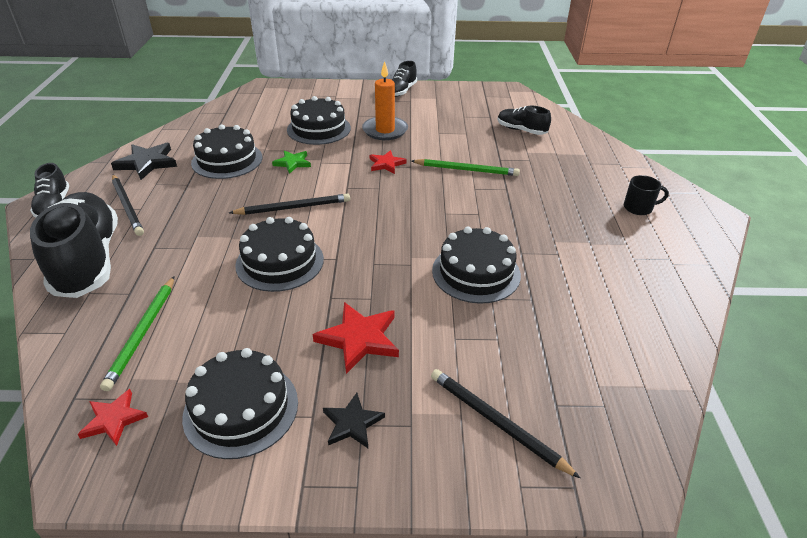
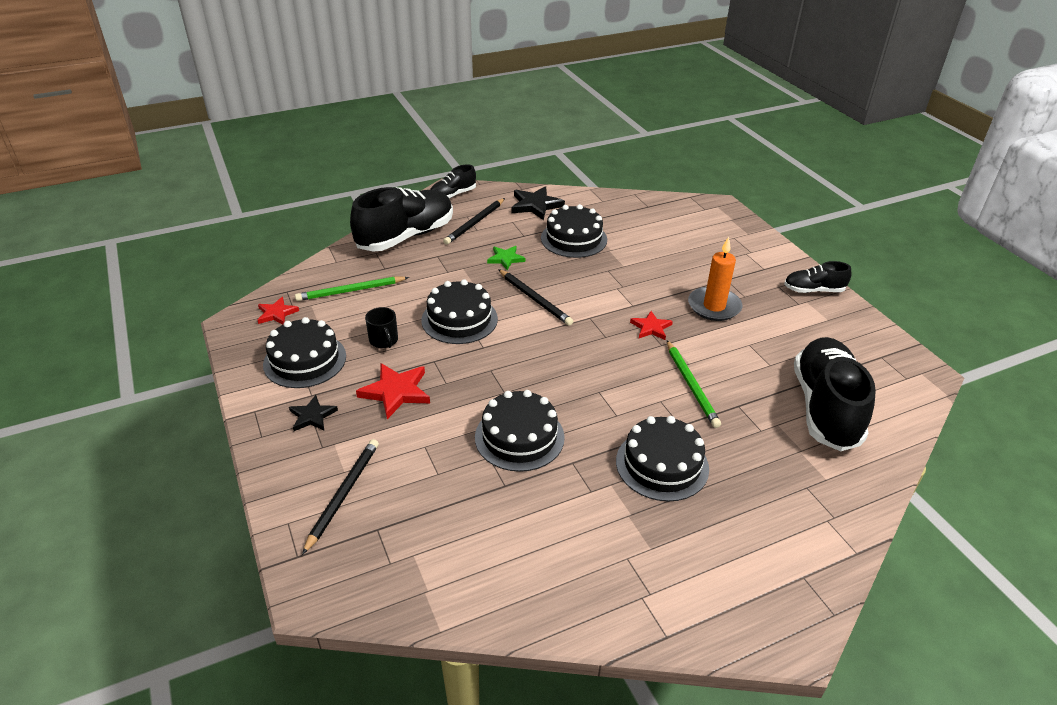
camera: 65 degrees right, 0 degrees up
green star [272,150,311,174] -> green star moved to [487,246,525,270]
black cake [287,96,351,145] -> black cake moved to [616,416,709,502]
black shoe [498,106,551,135] -> black shoe [794,337,876,451], size x1.98
black mug [624,175,669,215] -> black mug moved to [365,307,398,348]

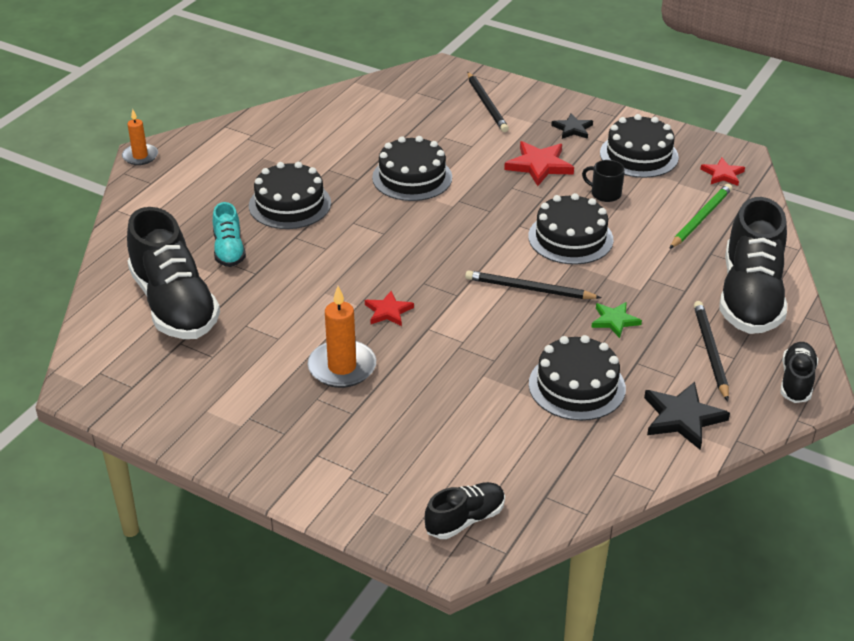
camera: 145 degrees right, 0 degrees up
green pencil [667,340,721,428] -> none
black shoe [784,261,852,293] -> black shoe moved to [425,482,505,539]
none -> orange candle [122,109,158,165]
none -> turquoise shoe [213,202,246,267]

